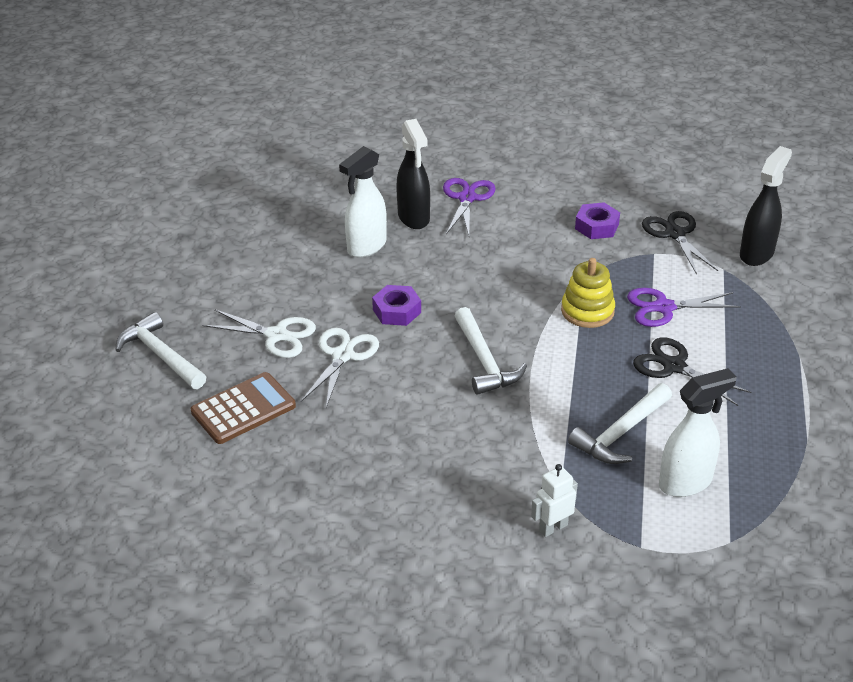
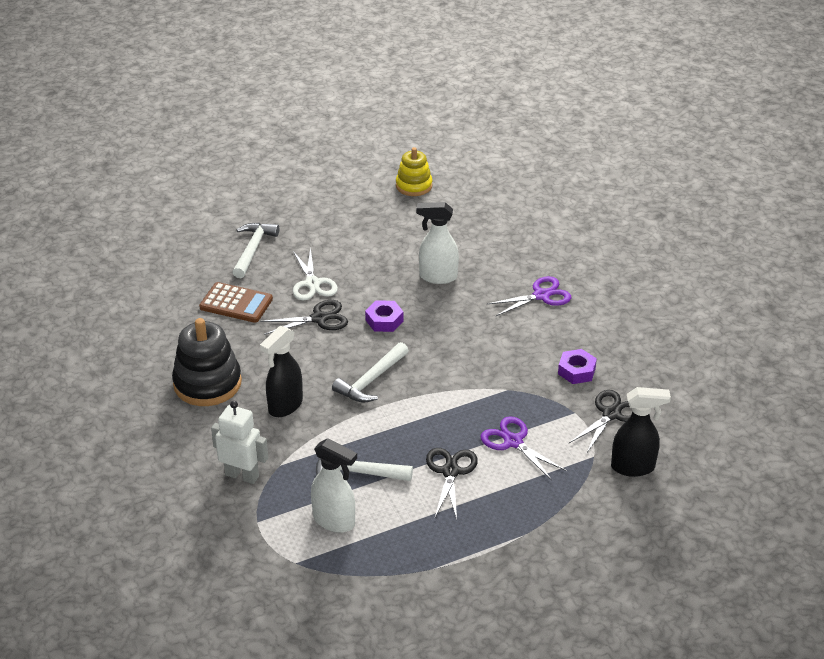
camera: 55 degrees right, 0 degrees up
white scissors [301,328,379,408] -> black scissors [260,300,348,335]
black spray bottle [396,119,430,229] -> black spray bottle moved to [260,326,303,417]
white robot [531,464,578,537] -> white robot [211,401,268,484], size x1.55
yellow stacking toy [561,258,615,328] -> yellow stacking toy moved to [396,147,432,196]
none -> black stacking toy [172,318,242,406]

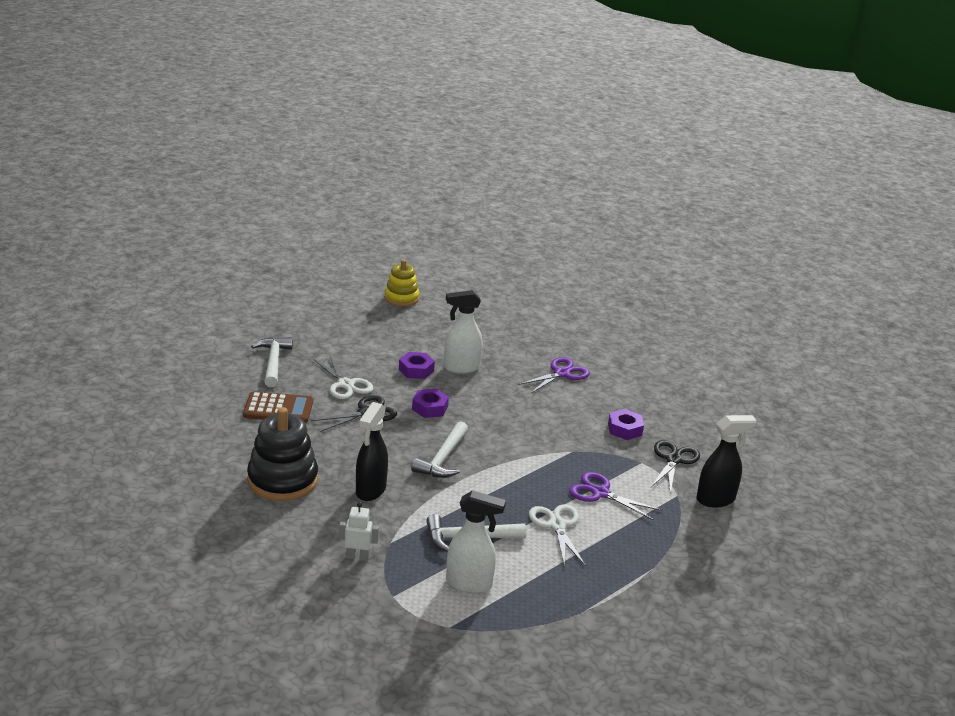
camera: 20 degrees left, 10 degrees down
white robot [211,401,268,484] -> white robot [339,502,379,561], size x0.65
black scissors [426,448,478,519] -> white scissors [529,504,586,566]
none -> purple nut [399,352,435,379]

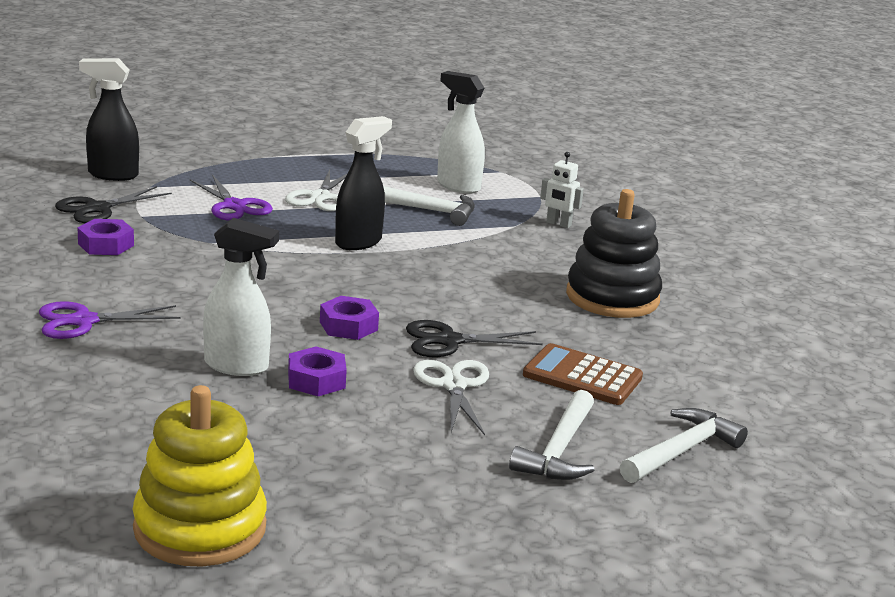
camera: 155 degrees left, 5 degrees down
black spray bottle [356,402,388,501] -> black spray bottle moved to [335,116,392,250]
yellow stacking toy [384,260,420,306] -> yellow stacking toy [133,385,267,567], size x1.56
white hammer [411,421,468,478] -> white hammer moved to [620,408,748,483]

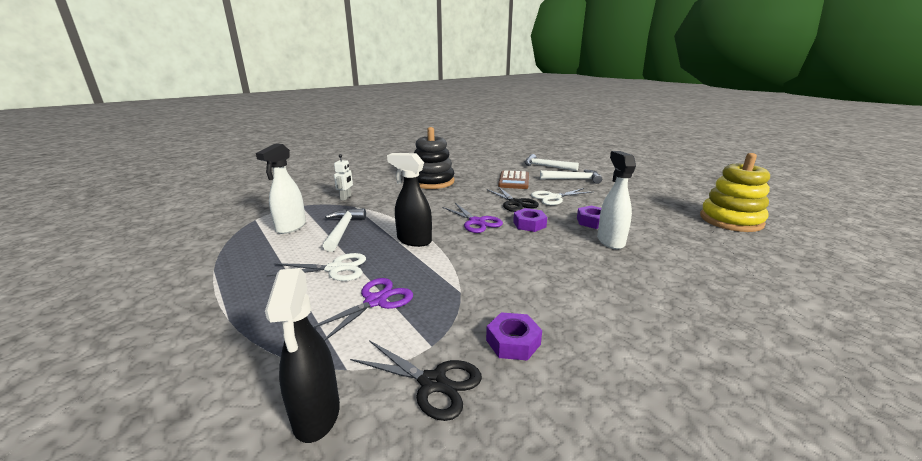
camera: 105 degrees left, 0 degrees up
purple scissors [39,301,181,339] -> purple scissors moved to [442,203,503,233]

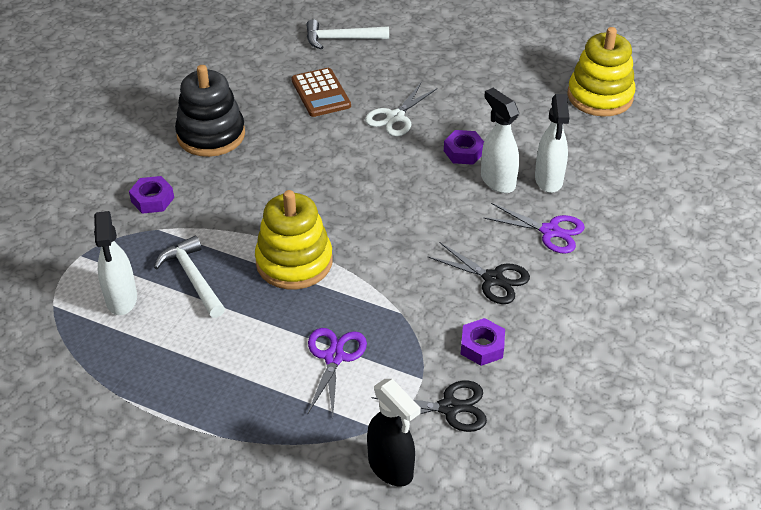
camera: 30 degrees left, 20 degrees up
white scissors [266,253,366,281] -> none
white robot [334,154,353,200] -> none
black spray bottle [387,153,432,247] -> yellow stacking toy [255,190,333,289]
purple scissors [442,203,503,233] -> purple scissors moved to [484,203,585,254]
black scissors [486,186,539,212] -> black scissors moved to [428,243,530,304]
purple nut [513,208,547,232] -> purple nut moved to [129,176,174,214]
white hammer [540,170,602,184] -> none
none -> white spray bottle [535,94,570,193]

